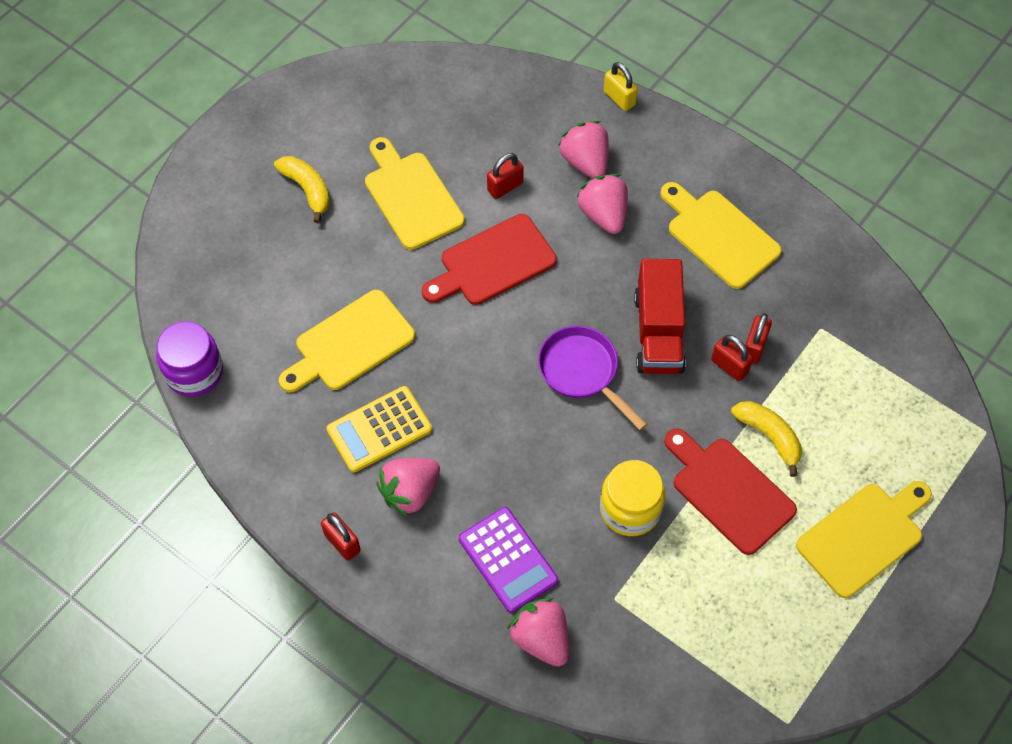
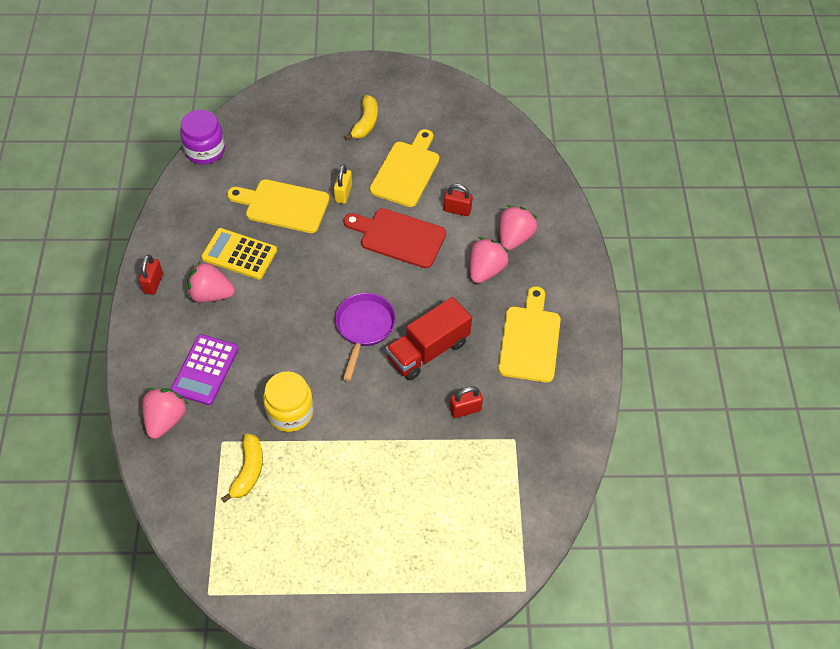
camera: 50 degrees right, 5 degrees down
yellow padlock [604,62,638,111] -> yellow padlock moved to [334,164,352,204]
red cutting board [664,428,797,555] -> none
red padlock [711,335,753,381] -> none
yellow banana [731,401,802,477] -> yellow banana moved to [221,433,263,503]
yellow cutting board [796,481,932,598] -> none

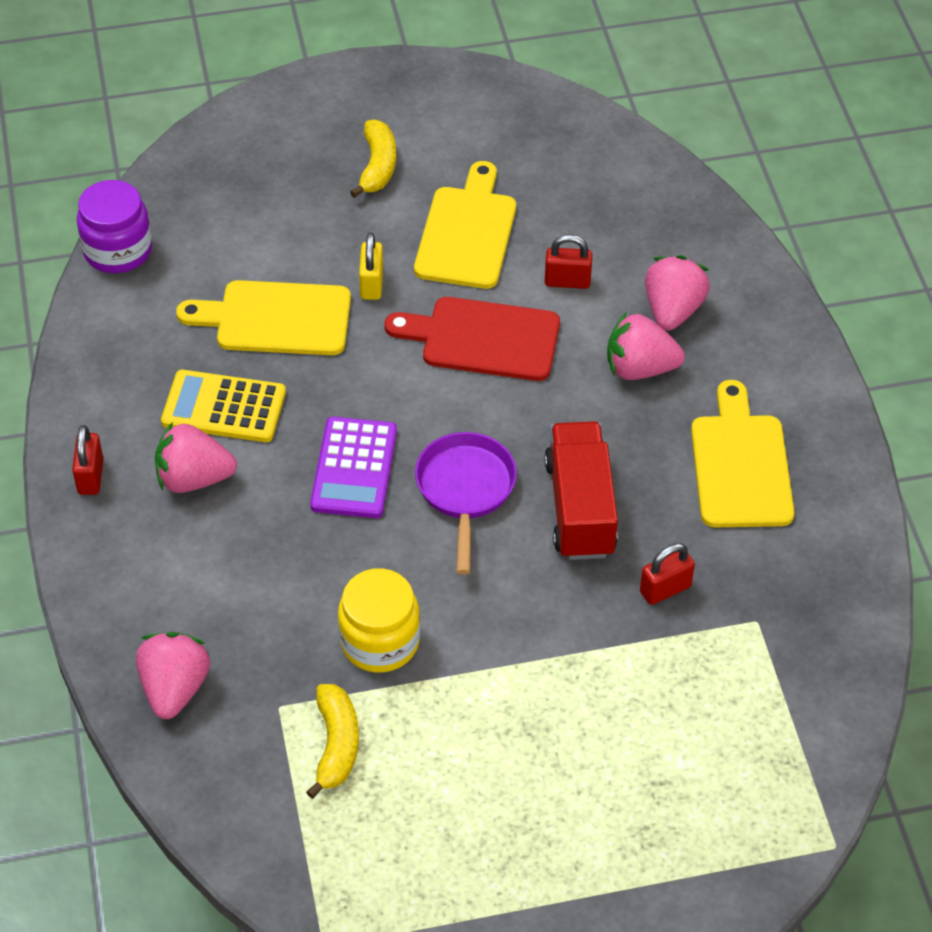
camera: 10 degrees left, 5 degrees down
purple calculator [171,334,238,405] -> purple calculator moved to [310,417,397,518]
red truck [386,297,472,380] -> red truck turned 135 degrees clockwise [544,421,618,560]
pink strawberry [470,237,509,283] -> pink strawberry turned 105 degrees counterclockwise [607,312,685,380]

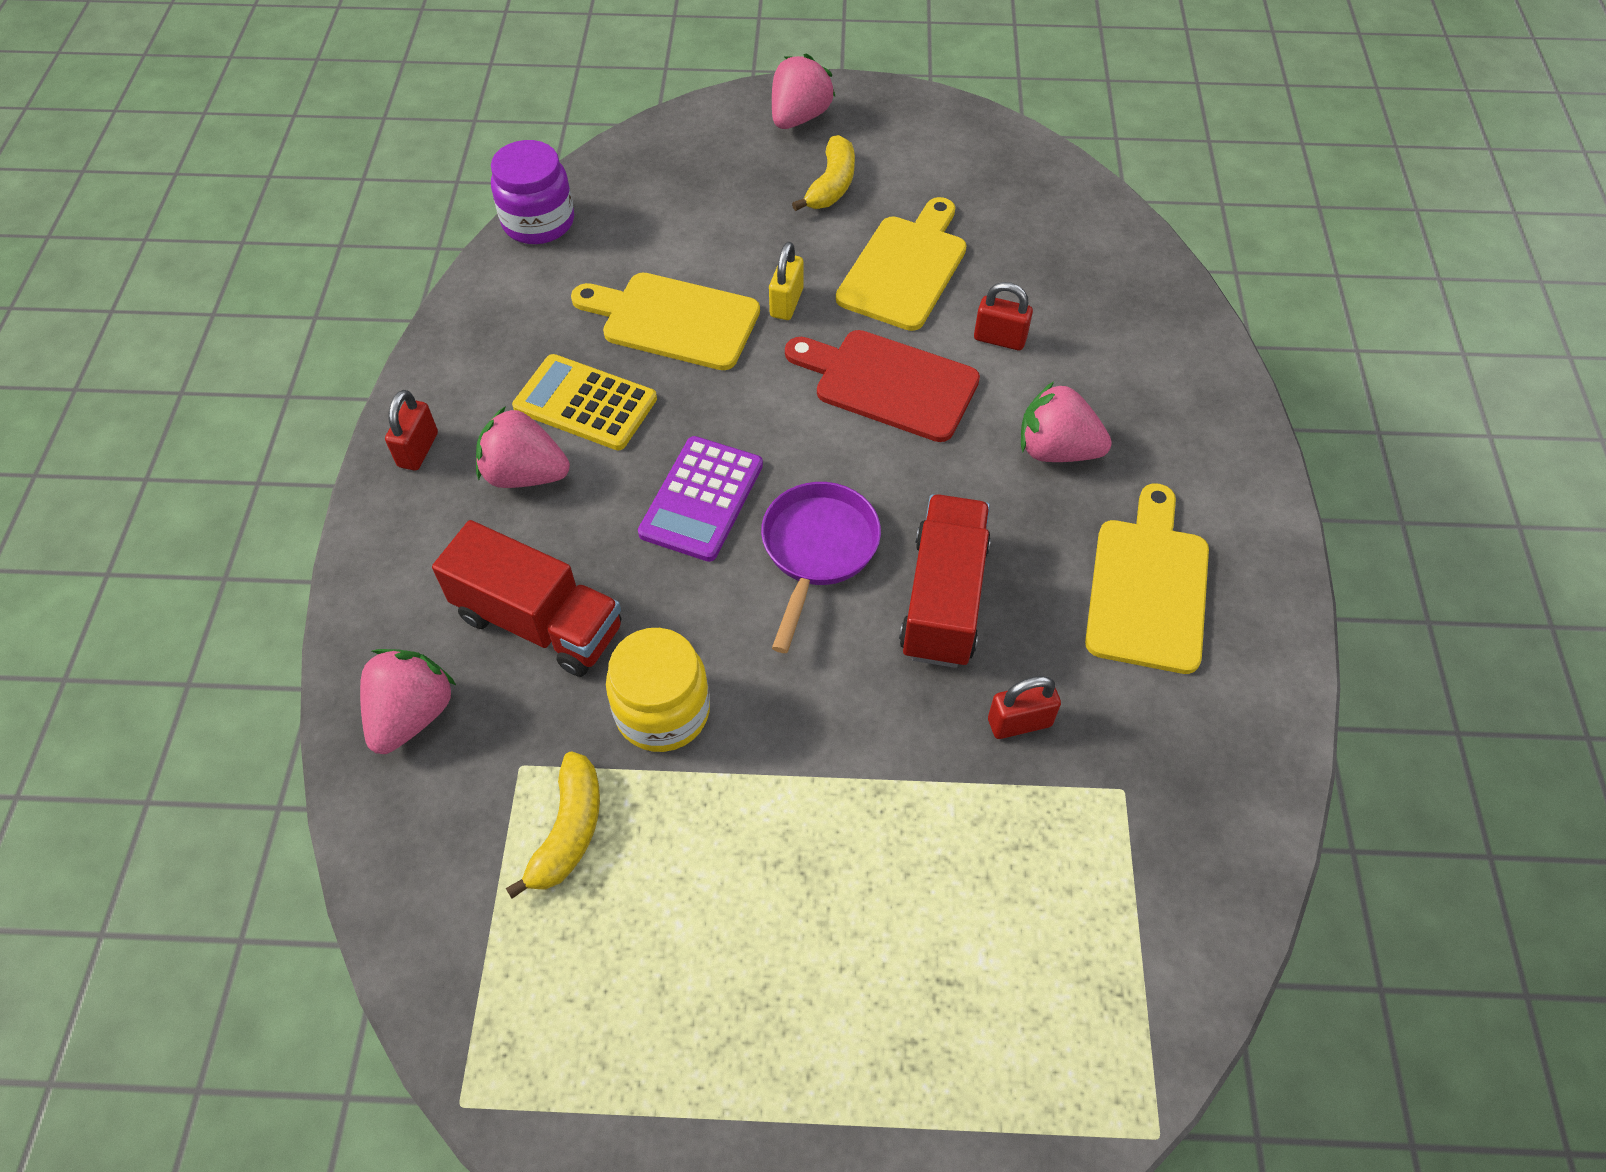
camera: 15 degrees right, 5 degrees up
pink strawberry [645,255,710,331] -> pink strawberry moved to [772,54,836,129]
none -> red truck [432,520,621,677]

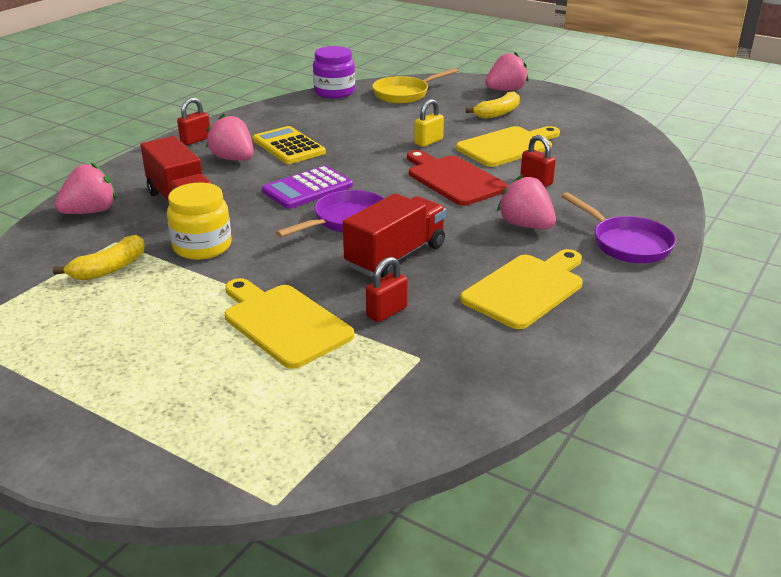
camera: 30 degrees right, 25 degrees down
yellow cutting board [571,272,760,370] -> yellow cutting board moved to [225,278,354,369]
red padlock [988,676,1061,739] -> red padlock turned 60 degrees counterclockwise [366,257,408,322]
none -> yellow pan [372,68,458,103]
none -> purple pan [561,192,676,263]

